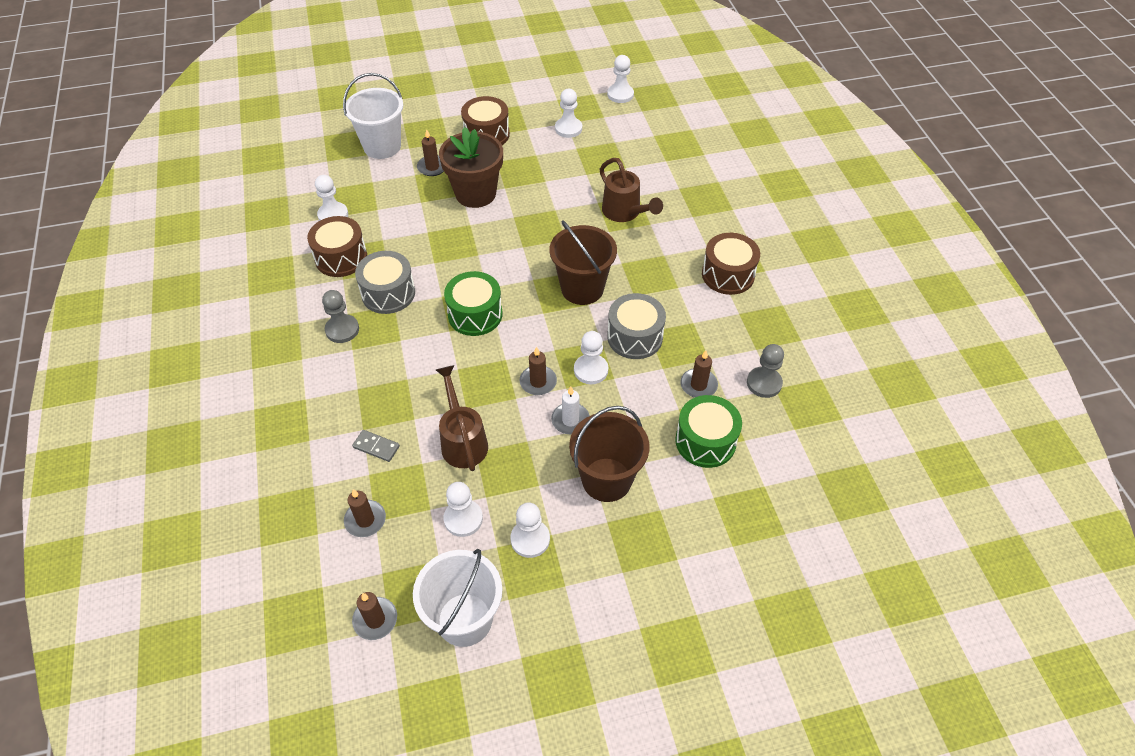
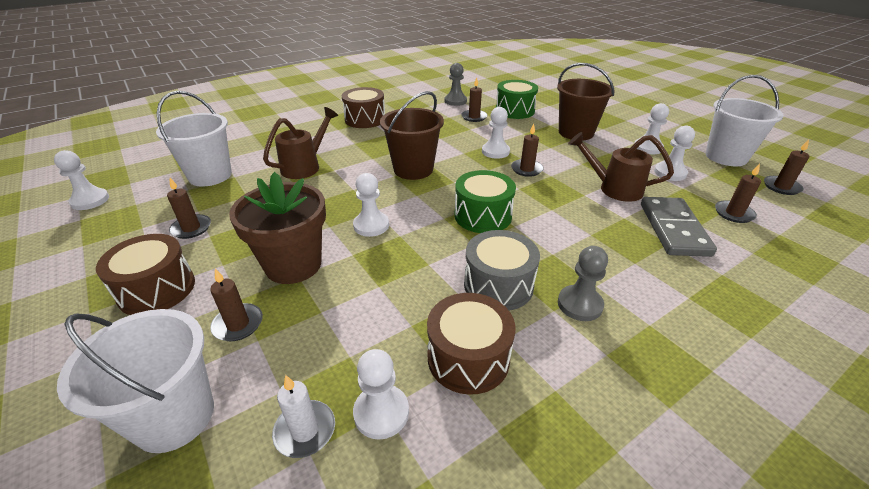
camera: 110 degrees left, 15 degrees down
grey domino [352,430,400,462] -> grey domino [641,197,717,257], size x2.06
brown watering can [436,365,488,471] -> brown watering can turned 60 degrees clockwise [568,132,674,202]
white candle [551,386,590,435] -> white candle moved to [272,375,335,458]
white pawn [555,89,582,138] -> white pawn moved to [353,173,389,237]
grey drum [607,293,666,359] -> none
none -> white bucket [156,91,232,187]
none -> brown candle [167,178,211,239]

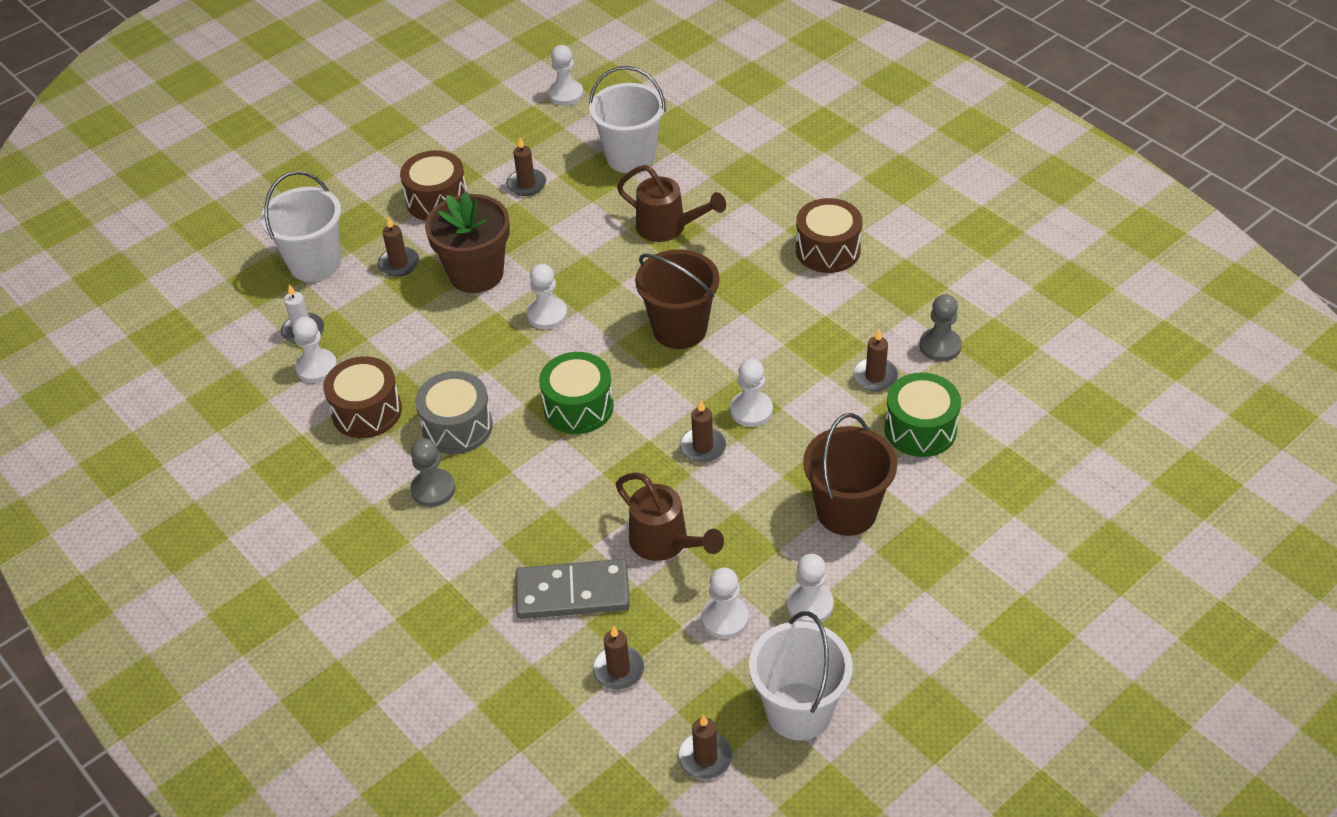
camera: 85 degrees right, 10 degrees up
brown watering can [568,132,674,202] -> brown watering can turned 120 degrees clockwise [616,472,724,561]

